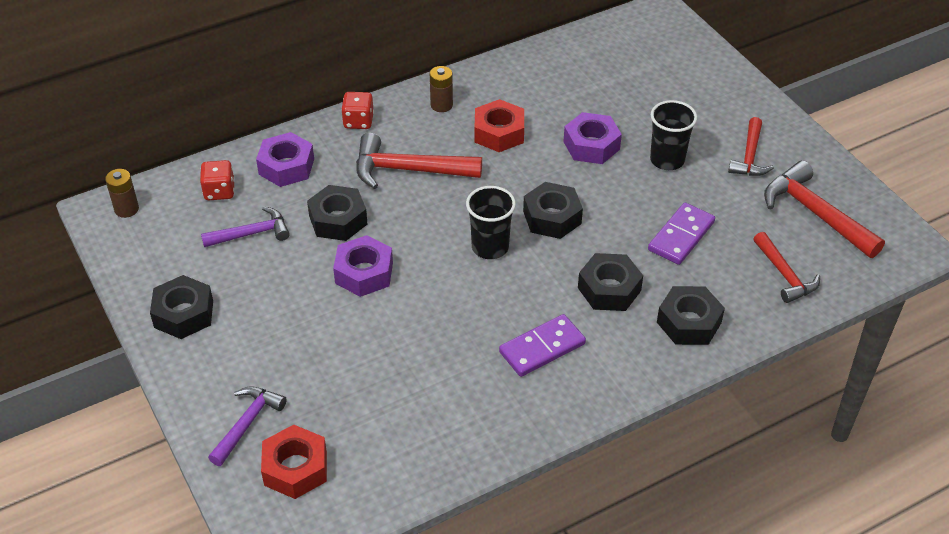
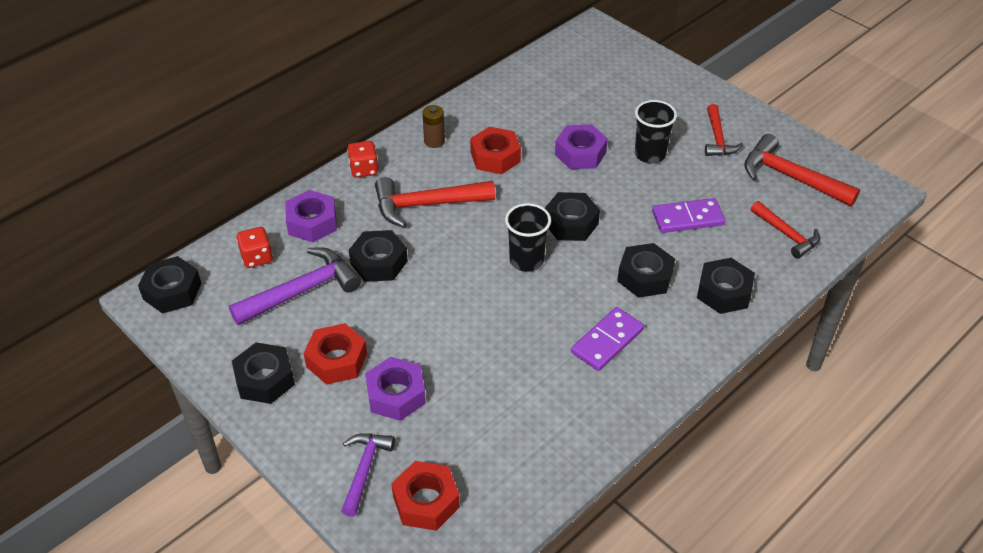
camera: 15 degrees left, 0 degrees up
brown battery [105,169,139,218] -> black nut [138,256,202,314]
purple hammer [201,207,290,247] -> purple hammer [229,248,361,325], size x1.57
purple nut [333,235,393,297] -> purple nut moved to [365,357,426,421]
purple domino [648,203,715,265] -> purple domino turned 60 degrees clockwise [652,198,725,233]
none -> red nut [304,323,367,385]

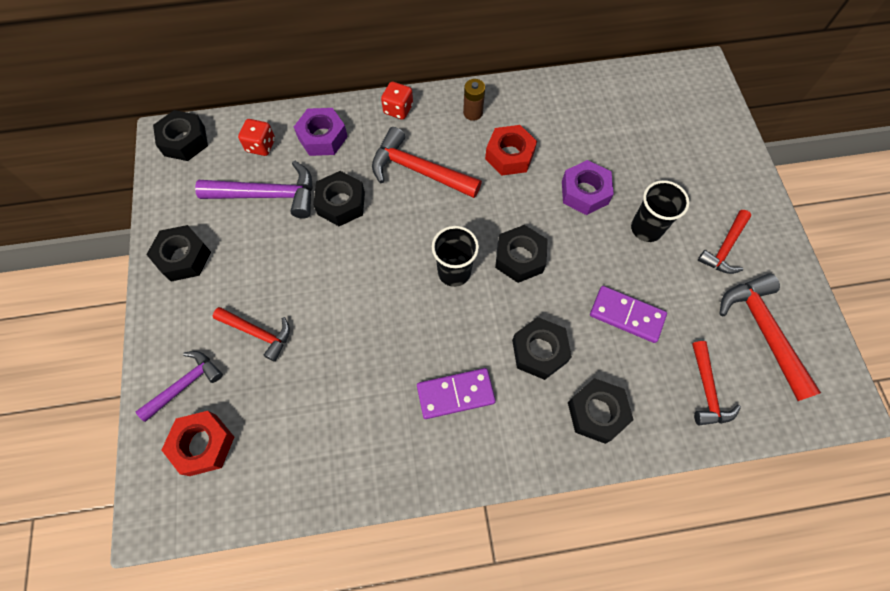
camera: 35 degrees right, 20 degrees up
red nut [304,323,367,385] -> none
purple nut [365,357,426,421] -> red hammer [213,307,290,362]

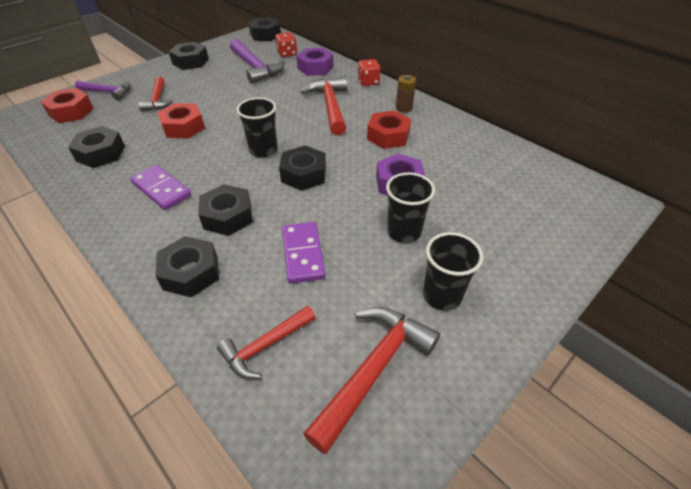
camera: 55 degrees right, 20 degrees down
black nut [313,171,365,226] -> black nut moved to [68,126,125,168]
red hammer [698,210,751,274] -> black cup [423,232,483,311]
none -> red nut [157,103,205,139]

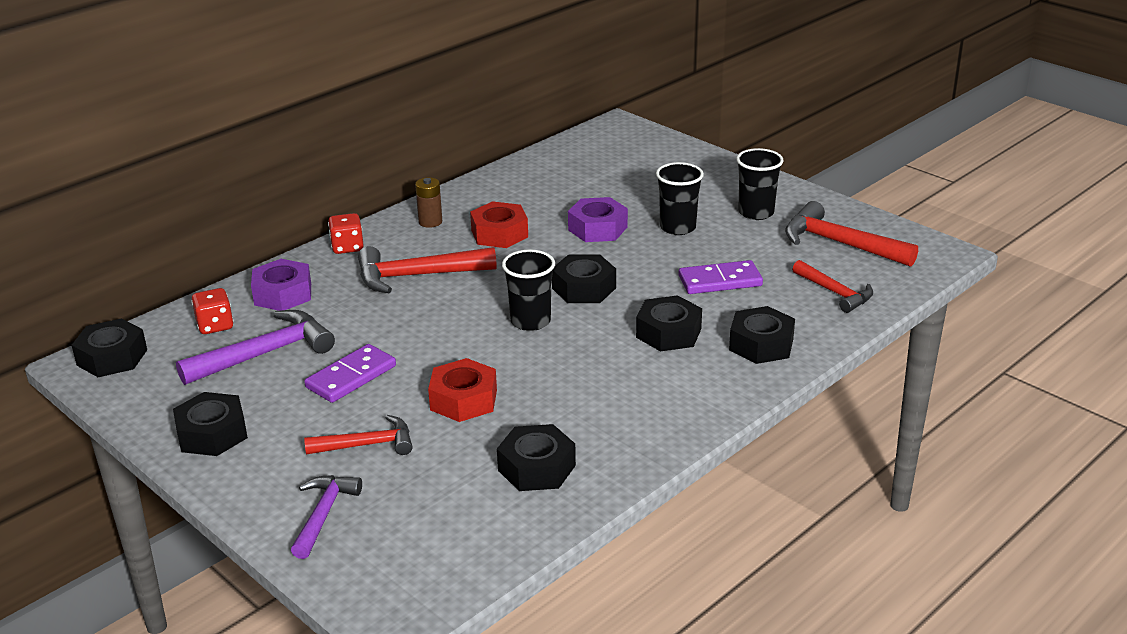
camera: 90 degrees left, 15 degrees down
red nut [41,88,94,123] -> none
purple domino [130,165,191,210] -> purple domino moved to [304,344,396,403]

